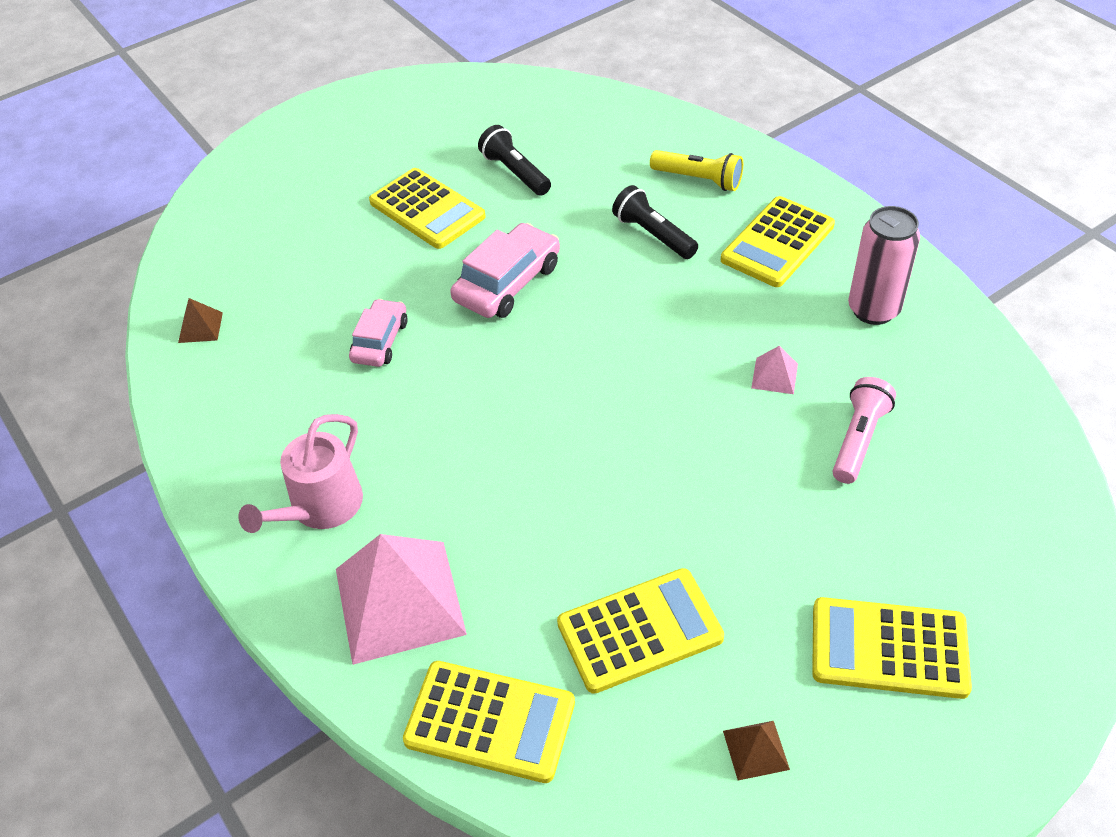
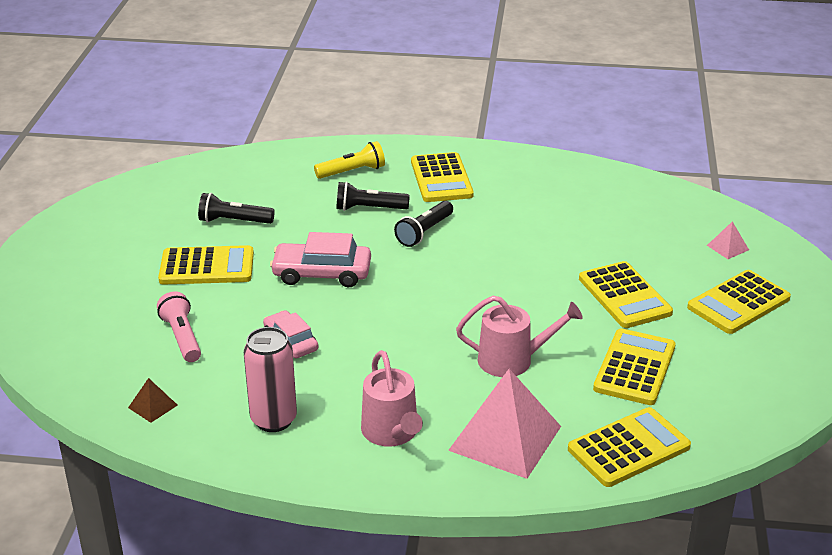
camera: 50 degrees left, 15 degrees down
pink car [450,223,560,318] -> pink car turned 75 degrees counterclockwise [270,232,371,288]
brown pyramid [723,721,790,780] -> none
pink pyramid [751,346,798,394] -> pink pyramid moved to [707,221,749,259]
pink flashlight [833,377,896,484] -> pink flashlight moved to [157,291,201,362]
pink can [848,206,920,325] -> pink can moved to [244,327,297,432]
none -> black flashlight [394,201,453,247]
none -> pink watering can [456,296,583,377]
none -> yellow calculator [579,261,673,328]

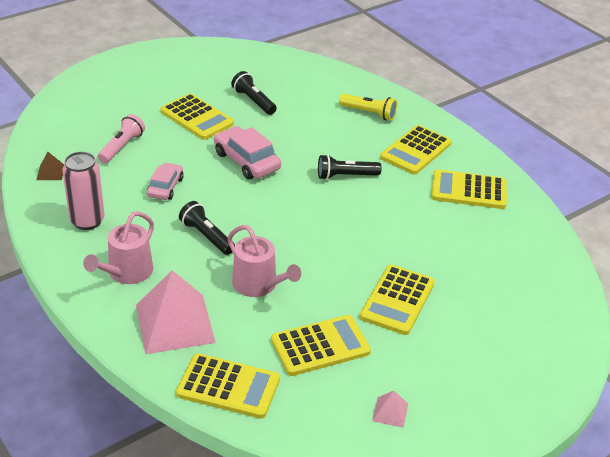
camera: 45 degrees right, 5 degrees up
black flashlight [336,181,410,211] -> black flashlight moved to [179,201,235,255]
yellow calculator [687,270,791,334] -> yellow calculator moved to [431,169,507,209]
pink pyramid [707,221,749,259] -> pink pyramid moved to [372,391,408,428]

